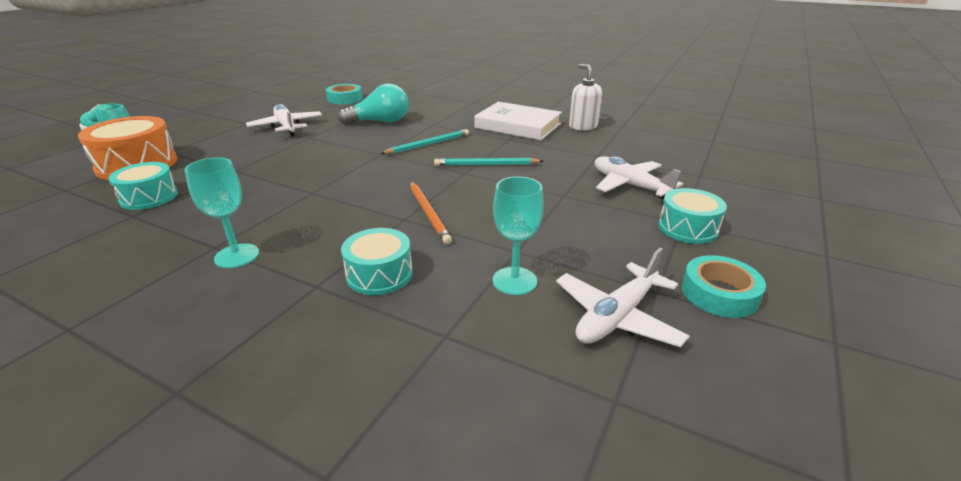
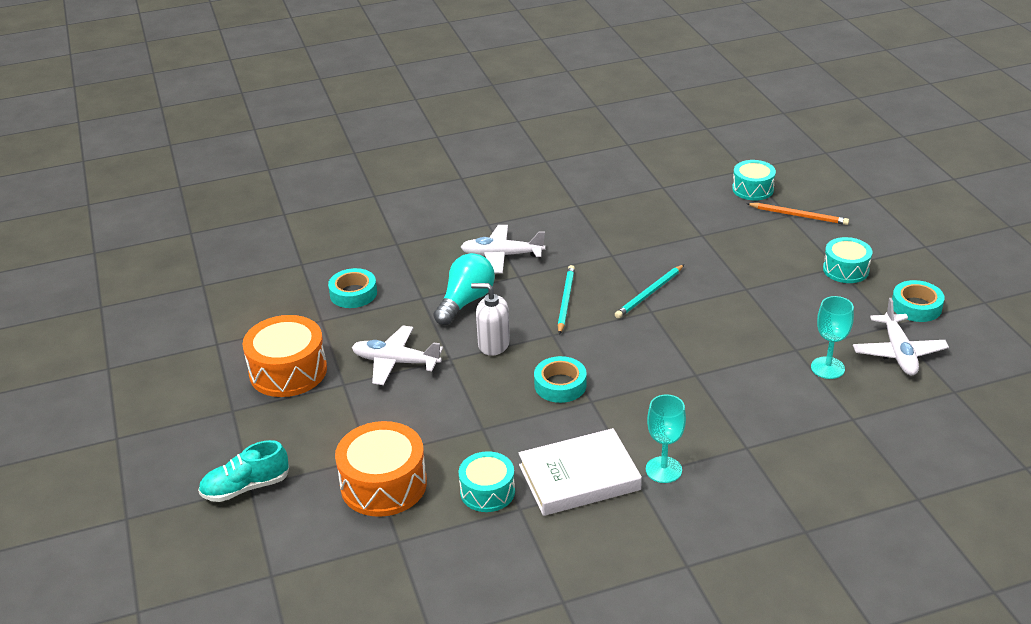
camera: 45 degrees left, 5 degrees up
turquoise drum [341,228,413,295] -> turquoise drum moved to [732,160,776,201]
orange pencil [410,182,452,244] -> orange pencil moved to [747,203,849,225]
white book [475,102,562,140] -> white book moved to [518,428,642,516]
white soap dispenser [569,64,602,131] -> white soap dispenser moved to [471,283,510,356]
white plane [595,156,683,199] -> white plane moved to [461,225,545,273]
none -> orange drum [243,315,327,397]
none -> turquoise tape [534,356,587,403]

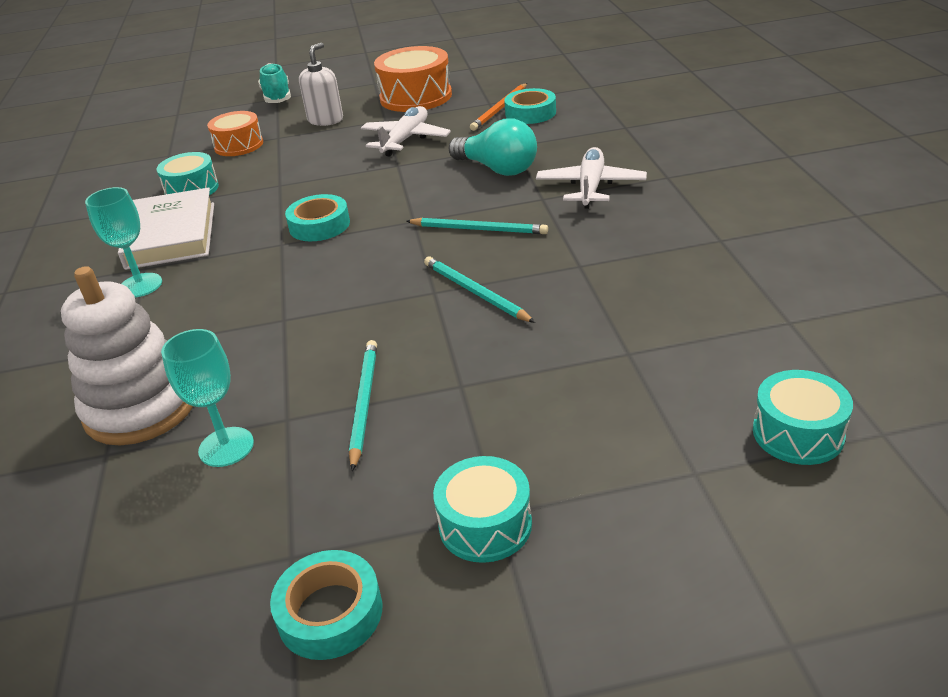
camera: 100 degrees right, 0 degrees up
orange drum [335,421,427,517] -> orange drum [207,111,263,156], size x0.63
white soap dispenser [471,283,510,356] -> white soap dispenser moved to [299,42,343,126]
orange pencil [747,203,849,225] -> orange pencil moved to [470,83,527,131]
white plane [853,298,949,376] -> none
none -> white stacking toy [61,266,193,445]
none -> turquoise pencil [349,340,377,471]

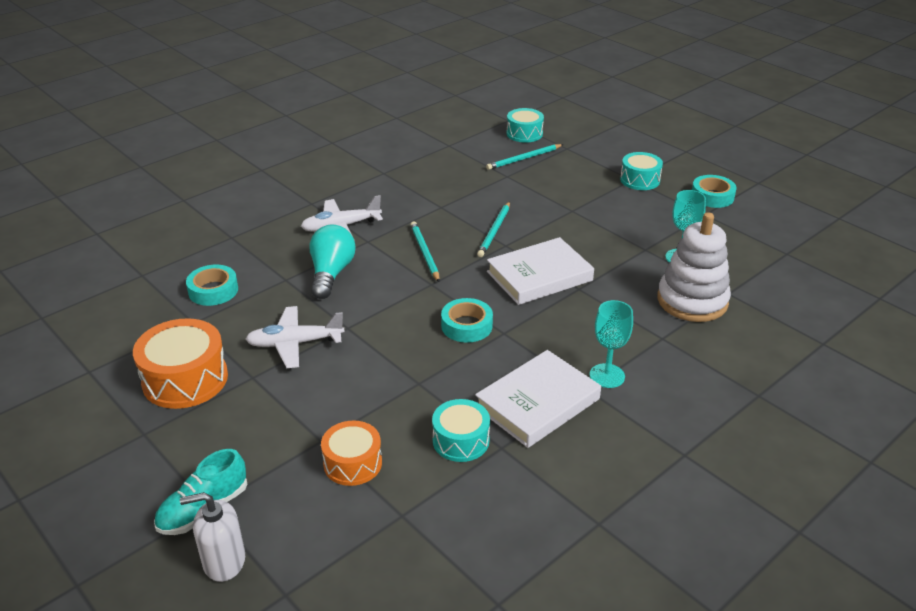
camera: 125 degrees left, 0 degrees up
white soap dispenser [299,42,343,126] -> white soap dispenser moved to [180,492,245,582]
turquoise pencil [349,340,377,471] -> turquoise pencil moved to [486,144,564,170]
orange pencil [470,83,527,131] -> none
none -> white book [487,237,594,305]

